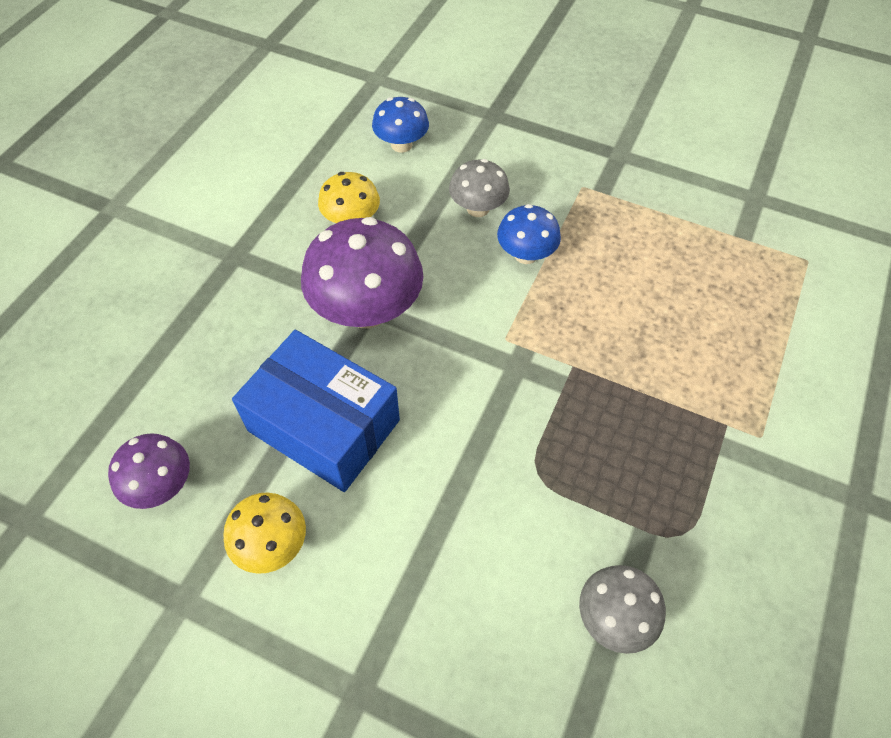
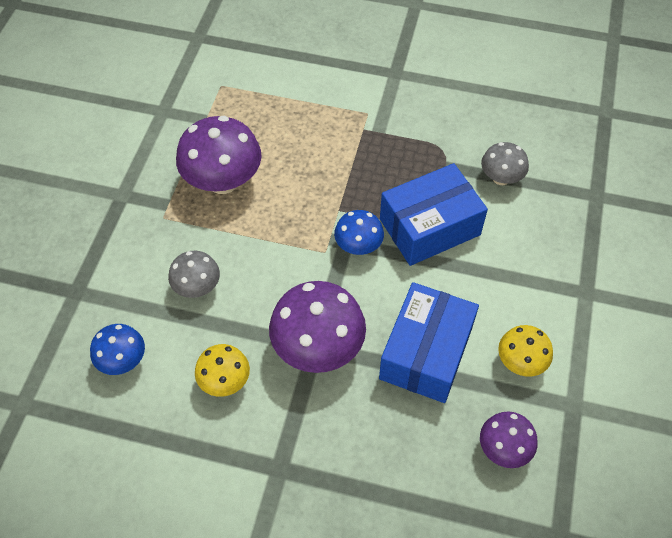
camera: 100 degrees left, 0 degrees up
blue mushroom [497,204,561,264] -> blue mushroom moved to [334,210,384,255]
none -> purple mushroom [176,116,262,194]
none -> blue box [380,163,488,266]

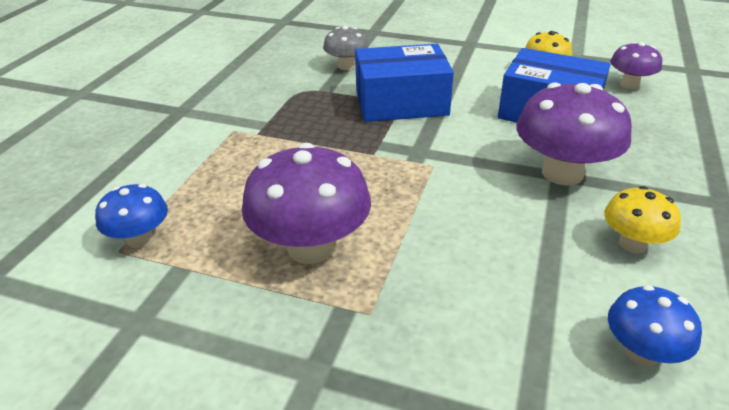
camera: 85 degrees left, 20 degrees down
grey mushroom [168,251,220,298] -> none
blue mushroom [334,210,384,255] -> blue mushroom moved to [95,184,168,248]
blue box [380,163,488,266] -> blue box turned 75 degrees counterclockwise [355,44,454,122]

